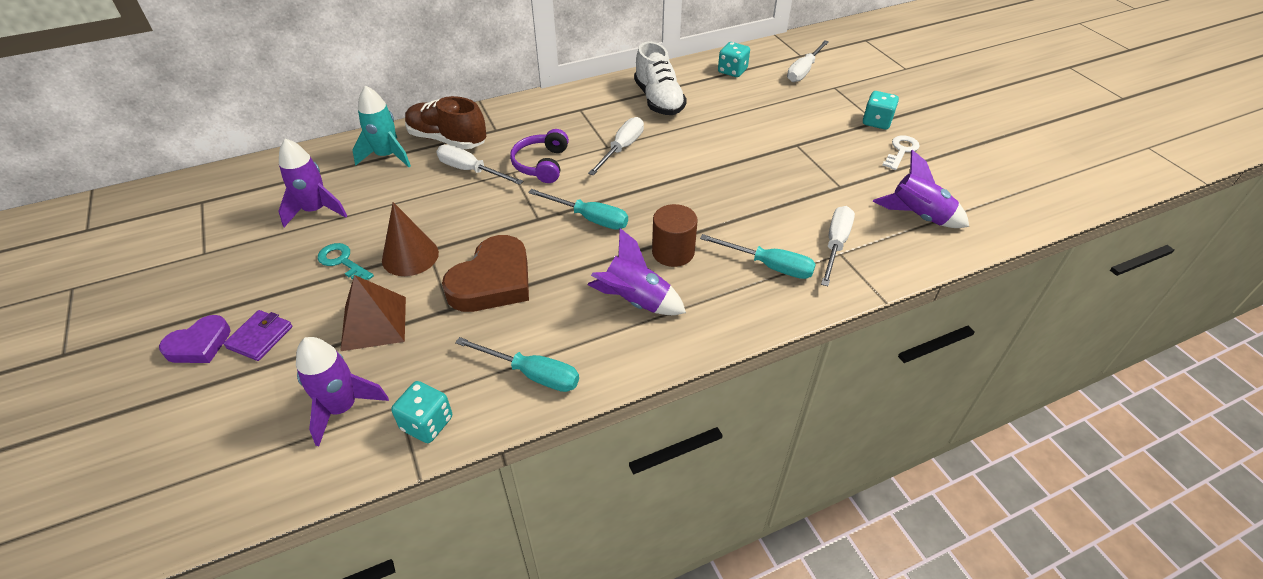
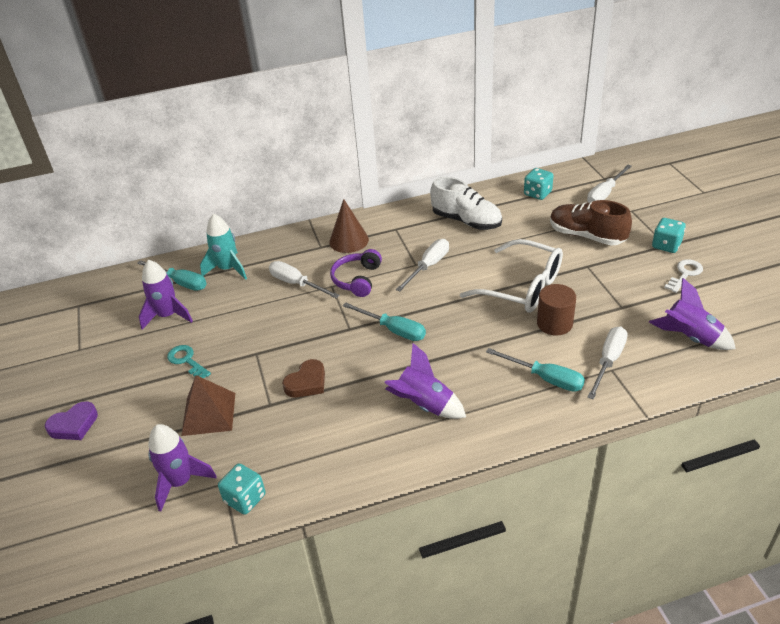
camera: 10 degrees right, 5 degrees down
purple wallet [223,310,292,361] -> none
brown cone [382,202,439,276] -> brown cone moved to [329,199,369,253]
brown shoe [405,96,487,149] -> brown shoe moved to [550,200,632,246]
brown heart [442,235,529,312] -> brown heart [282,359,325,398], size x0.59
turquoise screwdriver [455,337,579,392] -> turquoise screwdriver moved to [137,260,207,291]
white shoe [634,42,687,115] -> white shoe turned 45 degrees counterclockwise [430,177,502,230]
brown cylinder [652,204,698,267] -> brown cylinder moved to [537,284,576,336]
none -> white glasses [460,239,563,313]

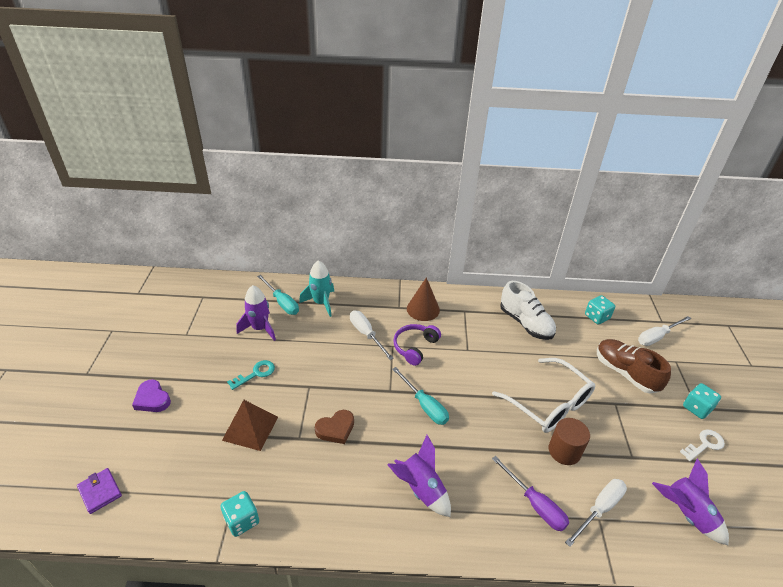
camera: 15 degrees right, 0 degrees up
purple heart [45,402,98,440] -> purple heart turned 60 degrees clockwise [132,379,171,412]
purple rocket [148,424,217,512] -> none
turquoise key [167,345,211,378] -> turquoise key turned 75 degrees clockwise [227,360,275,390]
white screwdriver [396,239,449,291] -> none
turquoise screwdriver [486,348,585,392] -> purple screwdriver [492,456,569,531]
none -> purple wallet [77,468,122,514]

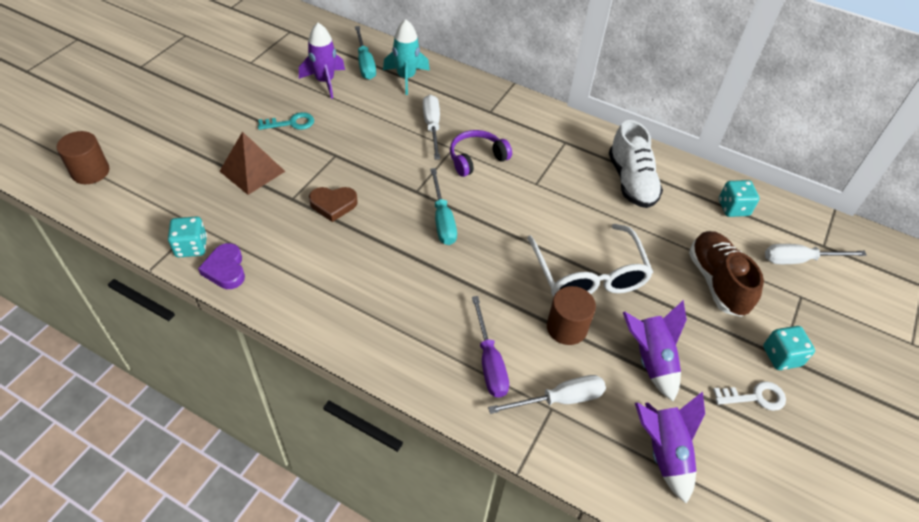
camera: 25 degrees right, 10 degrees up
purple wallet [77,468,122,514] -> brown cylinder [57,131,109,184]
purple heart [132,379,171,412] -> purple heart moved to [198,243,245,289]
purple rocket [387,435,451,517] -> purple rocket moved to [623,300,687,401]
brown cone [407,277,440,321] -> none

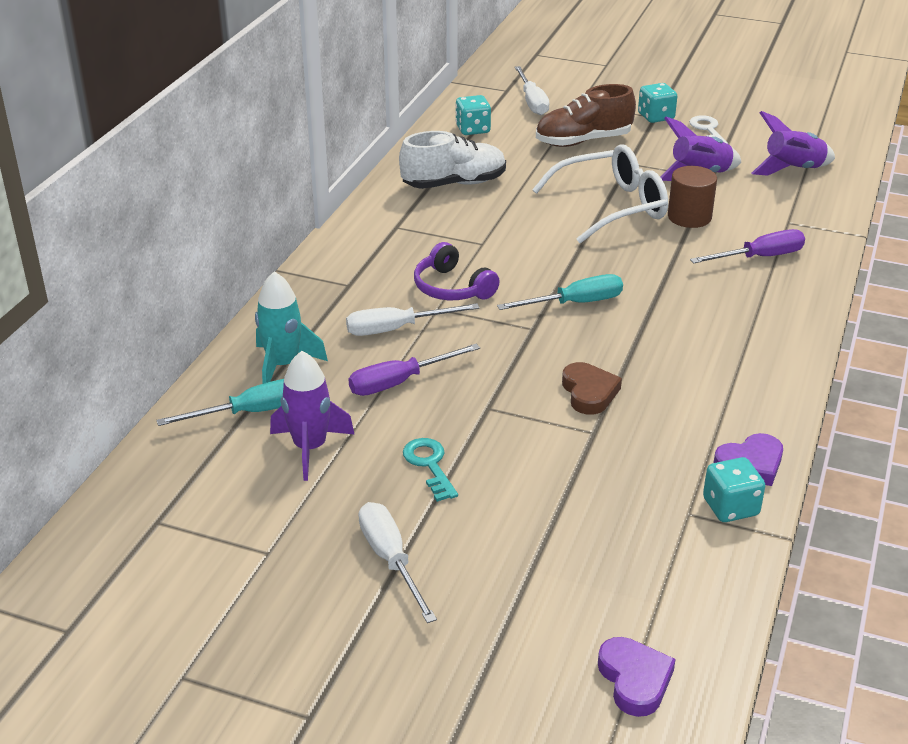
camera: 95 degrees left, 15 degrees down
brown cylinder [57,131,109,184] -> purple heart [598,637,676,717]
brown pyramid [219,131,285,195] -> none
white screwdriver [488,375,606,414] -> white screwdriver moved to [358,502,437,623]
none -> purple screwdriver [348,344,480,396]

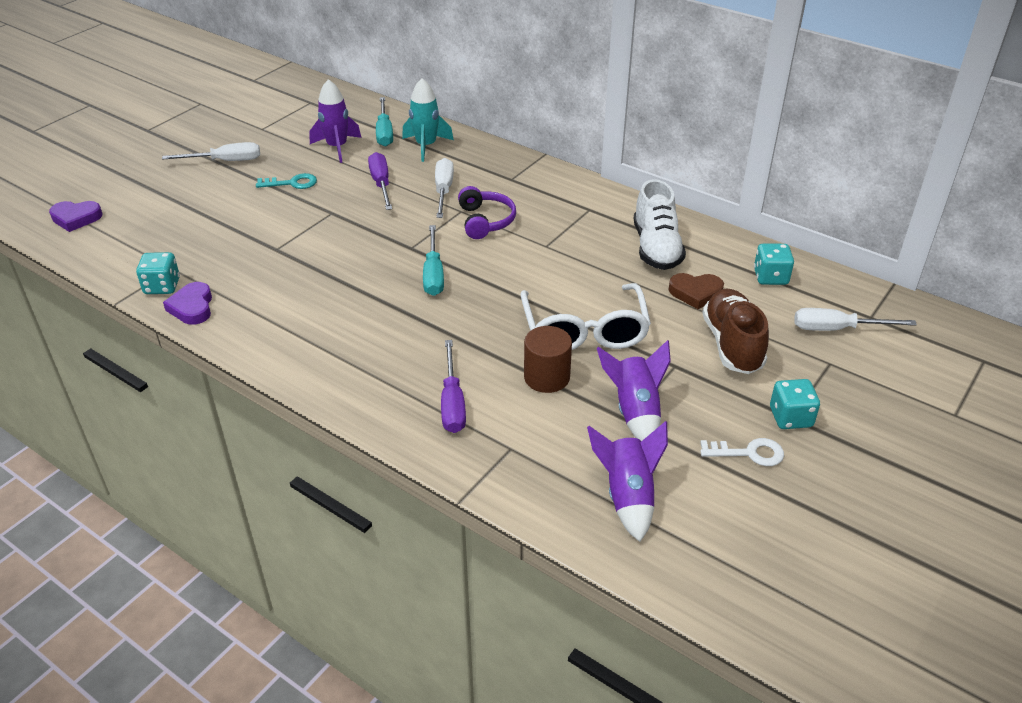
camera: 105 degrees right, 5 degrees up
purple headphones [414,242,500,300] -> purple headphones turned 105 degrees clockwise [458,186,516,239]
brown heart [562,362,622,415] -> brown heart moved to [669,273,724,309]

